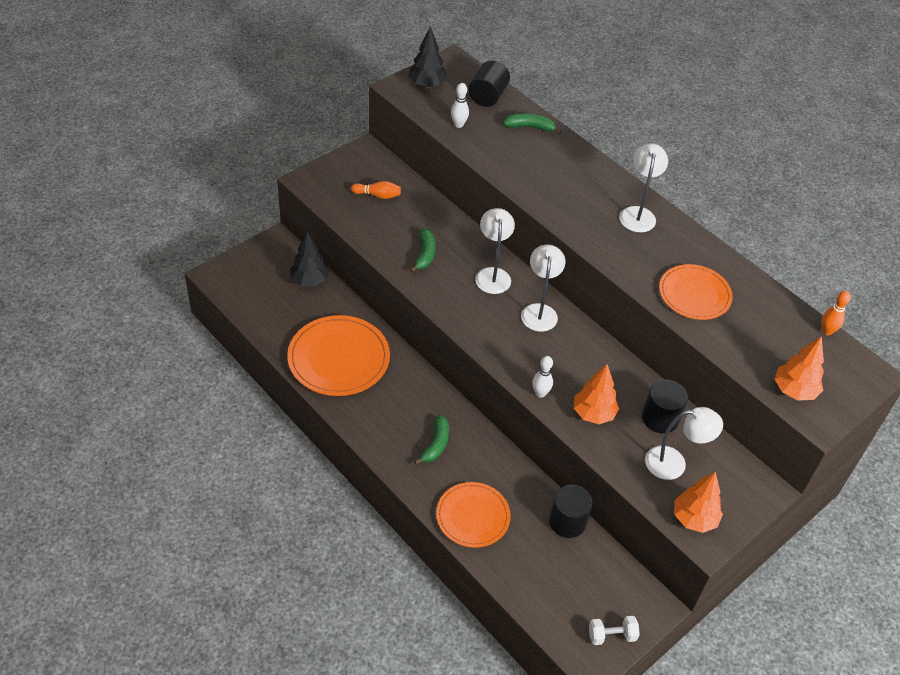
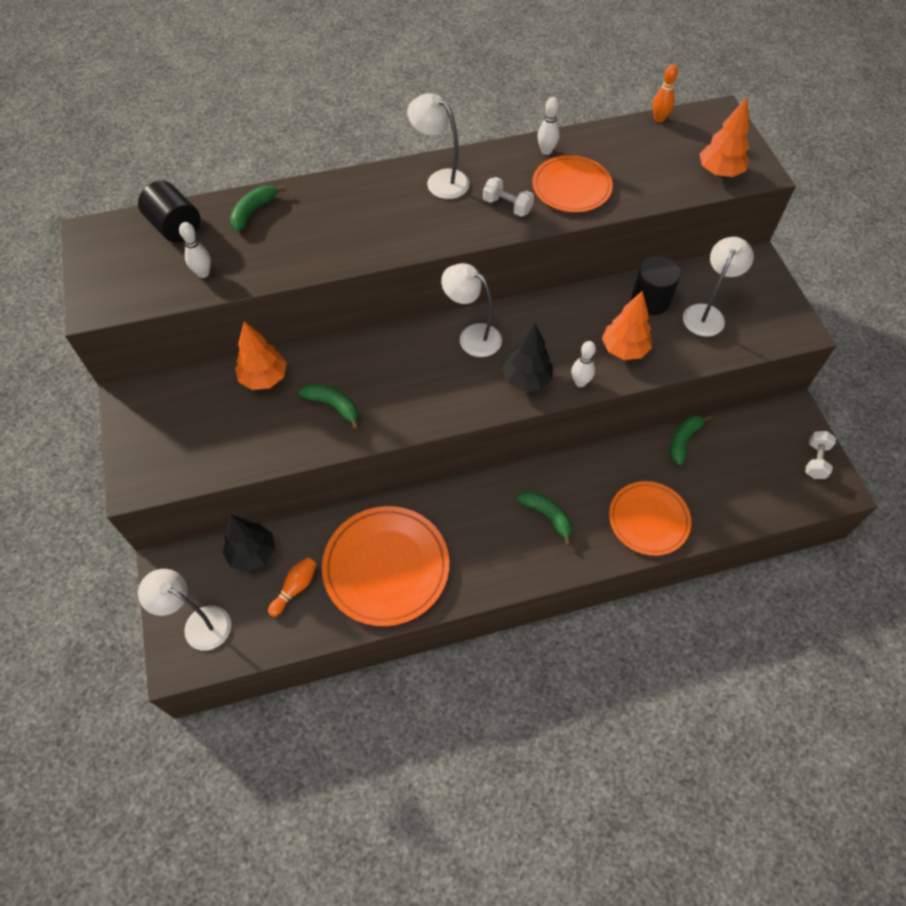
camera: 60 degrees left, 10 degrees up
orange bowling pin [351,181,401,199] -> orange bowling pin moved to [268,557,317,617]
black tree [408,26,447,88] -> black tree moved to [502,323,553,391]
white lamp [475,208,515,294] -> white lamp moved to [138,569,231,651]
black cylinder [549,485,593,538] -> green banana [670,415,712,465]
orange tree [674,472,723,533] -> orange tree moved to [235,321,287,390]
none -> white dumbbell [483,177,534,217]
none -> white bowling pin [538,97,560,155]

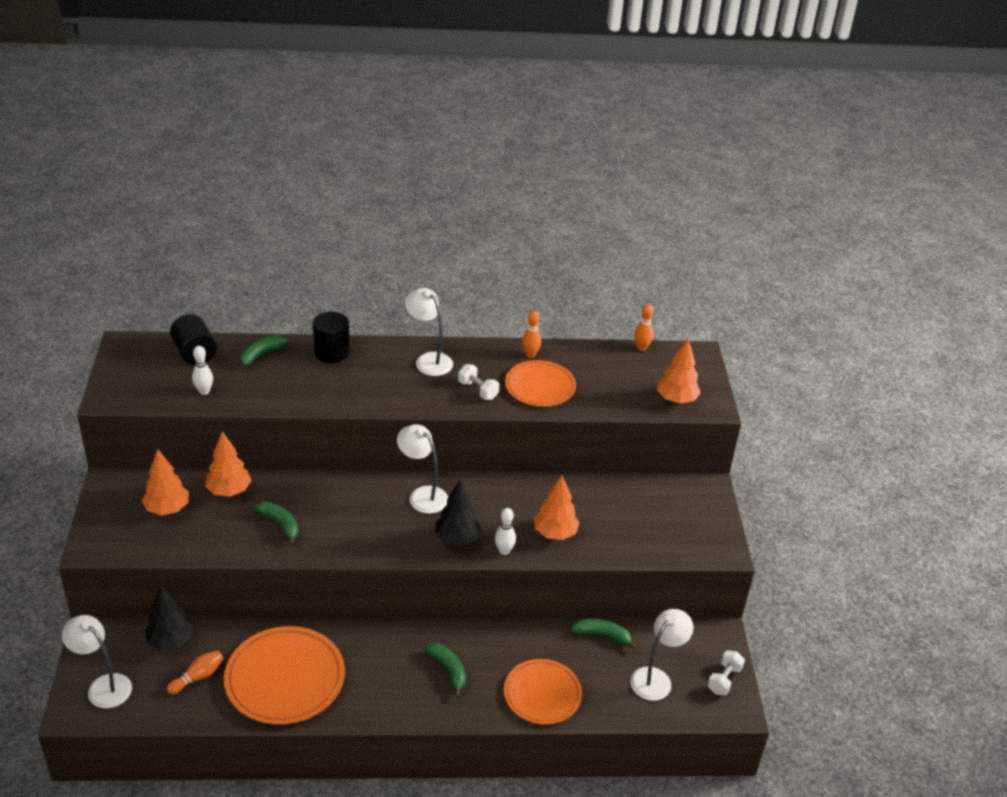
camera: 10 degrees right, 20 degrees down
white bowling pin [538,97,560,155] -> orange bowling pin [522,310,541,358]
black cylinder [631,256,681,315] -> black cylinder moved to [313,312,350,363]
green banana [670,415,712,465] -> green banana turned 60 degrees clockwise [571,618,636,650]
white lamp [683,237,754,337] -> white lamp moved to [630,609,693,701]
none -> orange tree [142,449,189,515]

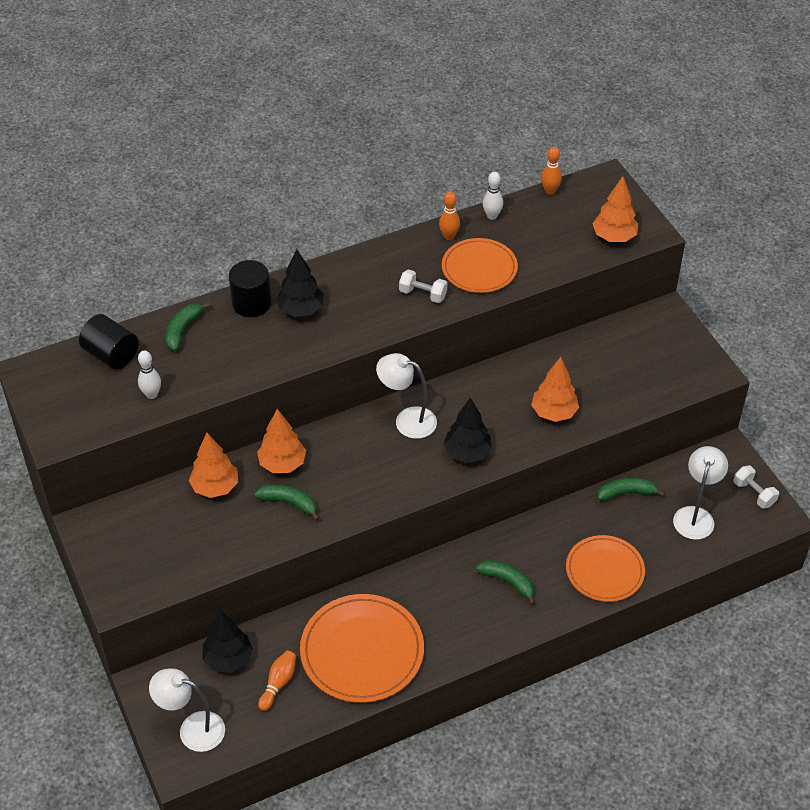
camera: 20 degrees left, 10 degrees up
orange tree [142,449,189,515] -> orange tree moved to [257,409,306,473]
white lamp [405,288,453,376] -> none
white bowling pin [495,508,516,555] -> white bowling pin moved to [483,172,503,220]
white dumbbell [707,651,745,695] -> white dumbbell turned 45 degrees counterclockwise [734,466,779,509]
none -> black tree [276,249,324,317]

